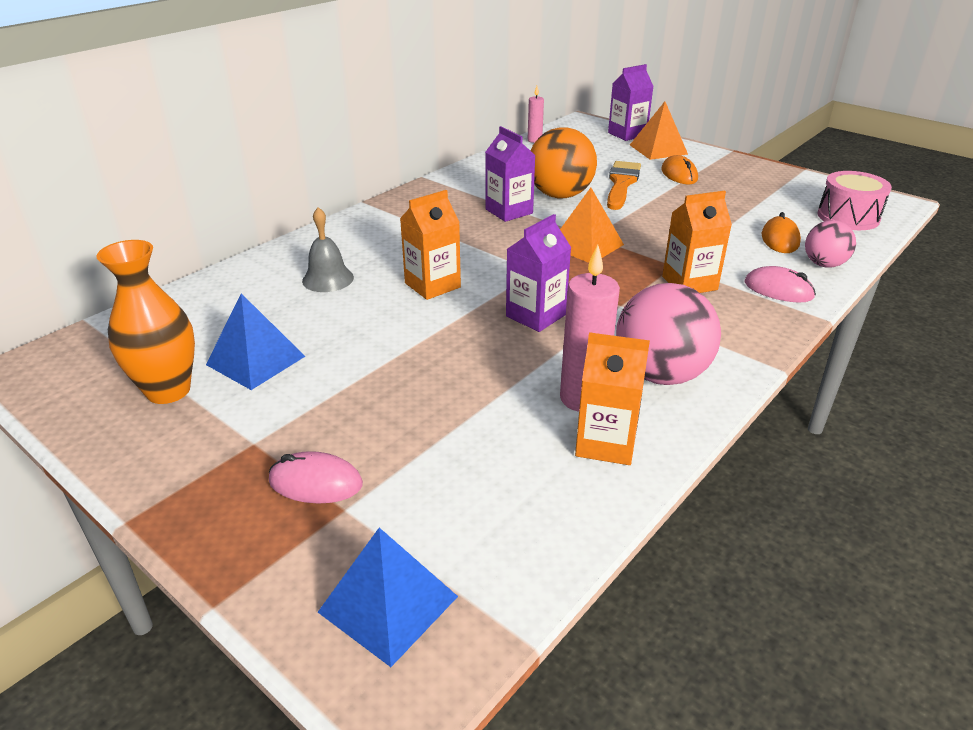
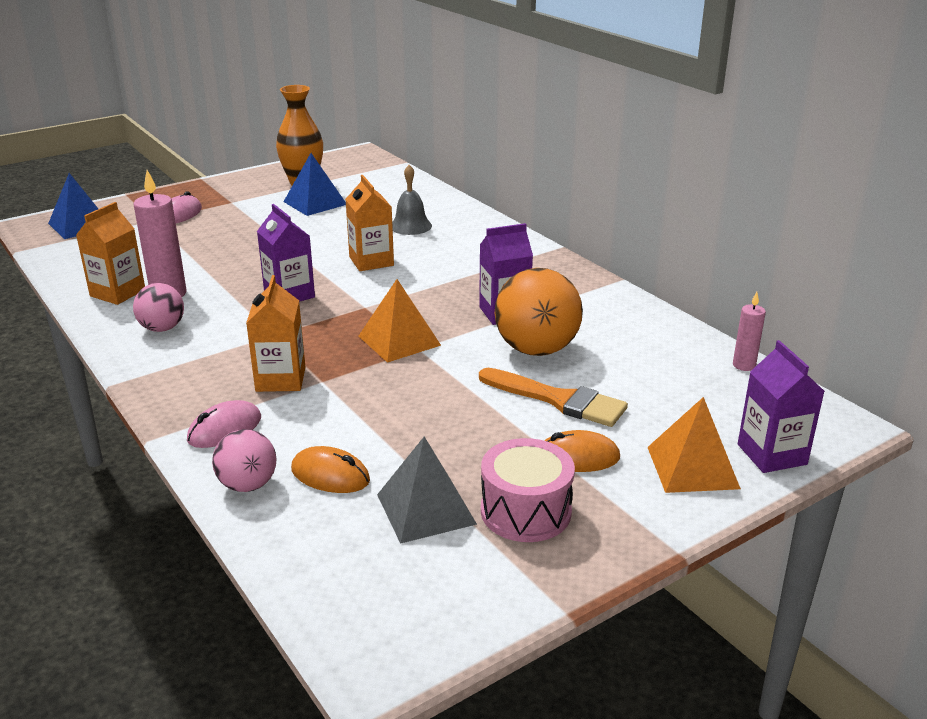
camera: 105 degrees right, 5 degrees down
pink ball [616,283,721,385] -> pink ball [133,283,184,332], size x0.58
pink drum [818,171,892,230] -> pink drum moved to [481,438,575,542]
none -> grey pyramid [377,436,477,544]

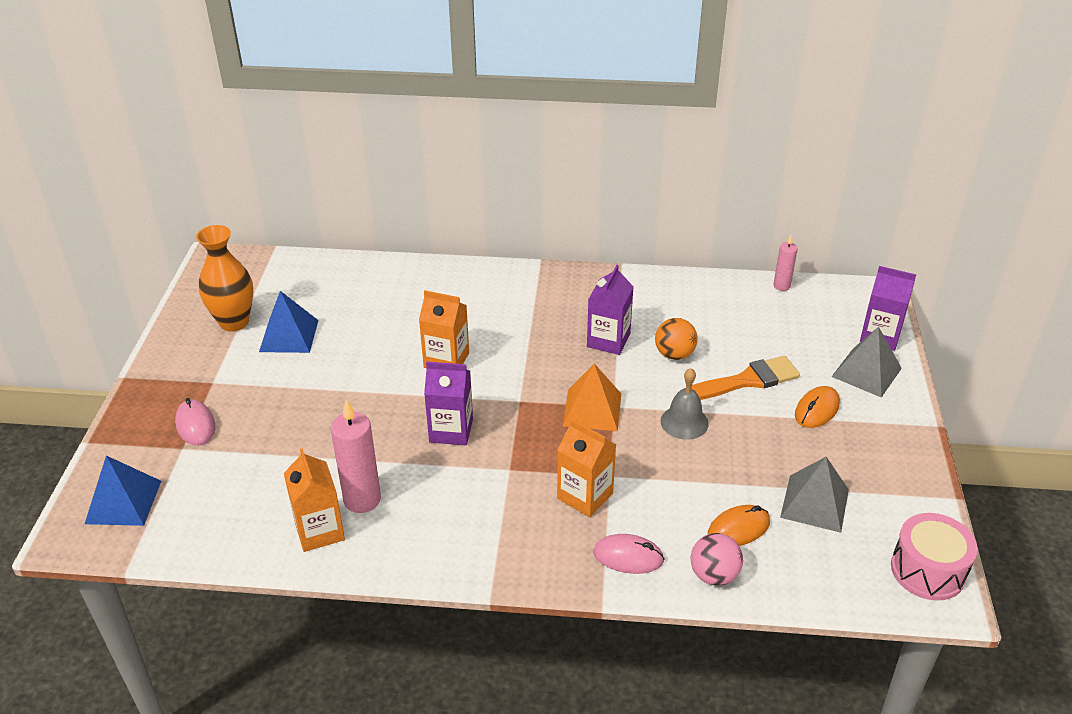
camera: 50 degrees left, 10 degrees up
pink ball [133,283,184,332] -> none
pink mouse [187,400,261,448] -> pink mouse turned 75 degrees counterclockwise [593,534,665,574]
grey bell [392,165,432,235] -> grey bell moved to [660,368,709,440]
pink drum [481,438,575,542] -> pink drum moved to [891,513,978,600]
orange ball [495,268,583,356] -> orange ball [655,318,698,360], size x0.58
orange pyramid [647,397,741,493] -> grey pyramid [832,327,902,398]

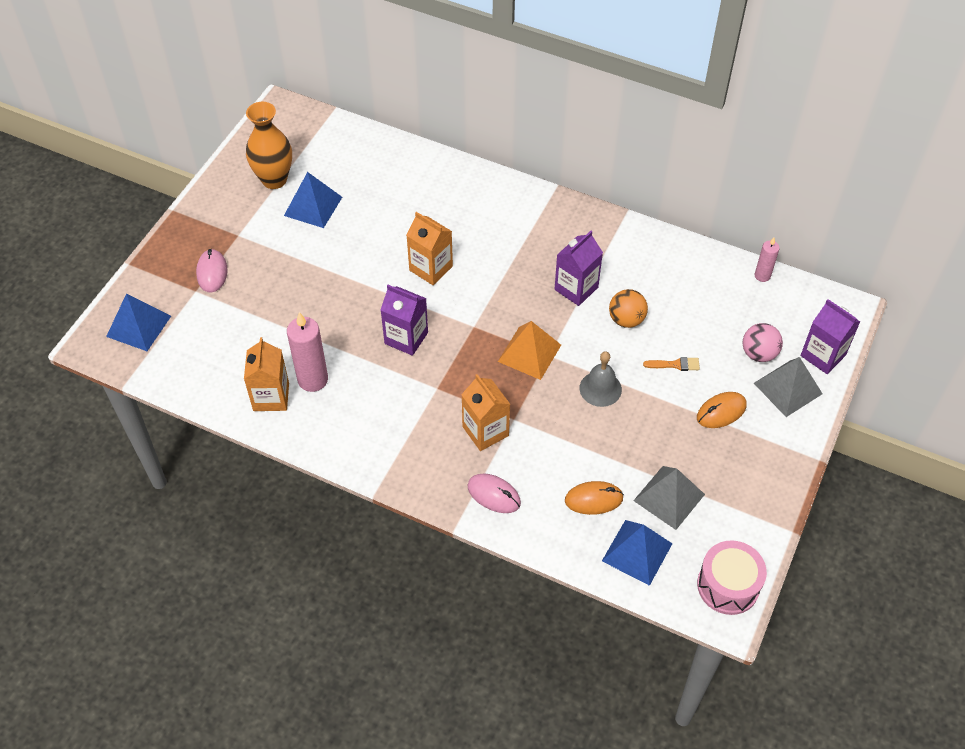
camera: 20 degrees right, 15 degrees up
orange brush [691,356,800,400] -> orange brush [643,357,700,371], size x0.50
pink ball [691,533,743,586] -> pink ball moved to [743,323,783,362]
none -> blue pyramid [602,520,673,586]

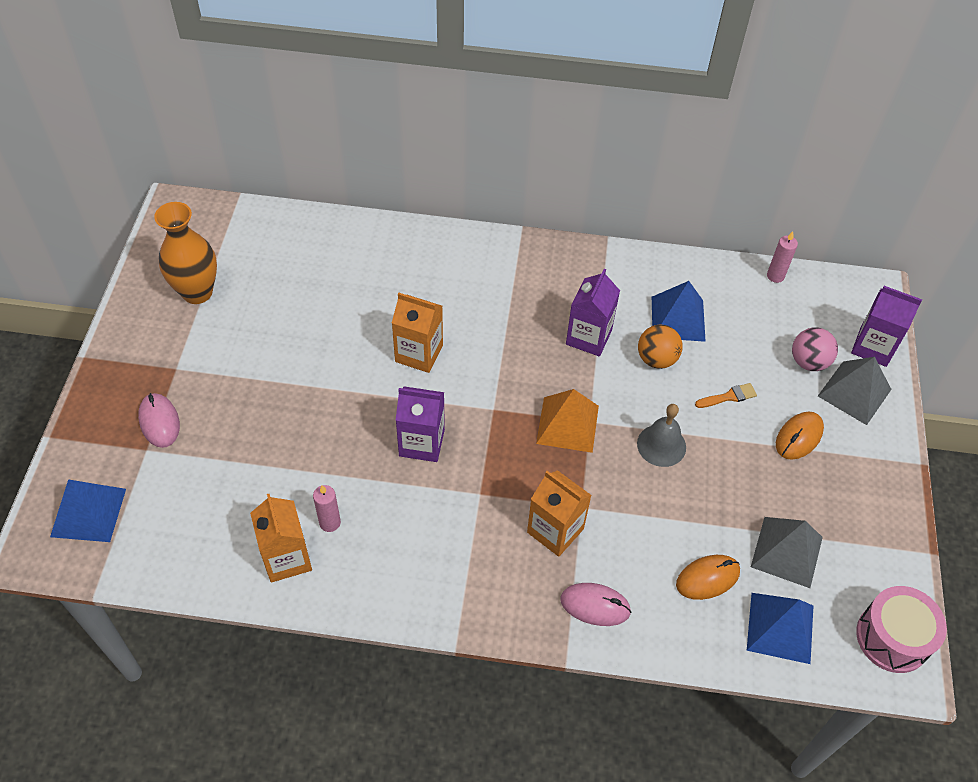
camera: 20 degrees left, 0 degrees up
blue pyramid [284,172,342,228] -> blue pyramid moved to [652,281,706,342]
pink candle [287,312,328,392] -> pink candle [313,485,341,532], size x0.56

